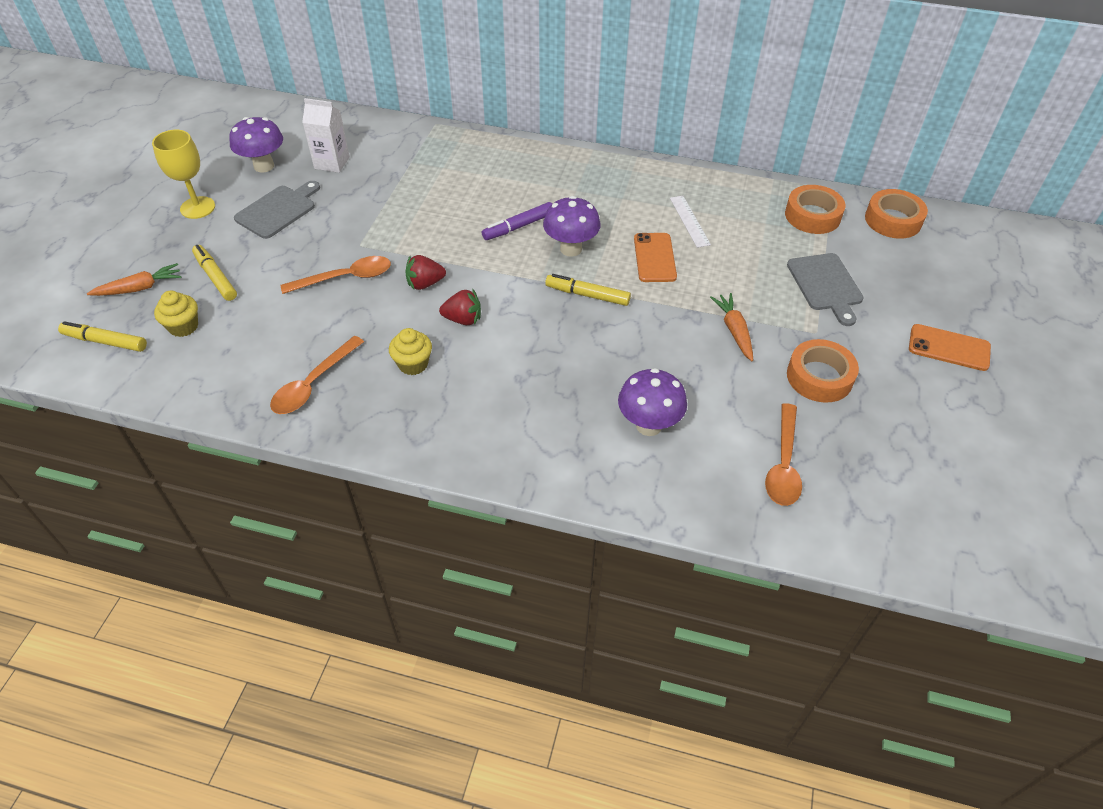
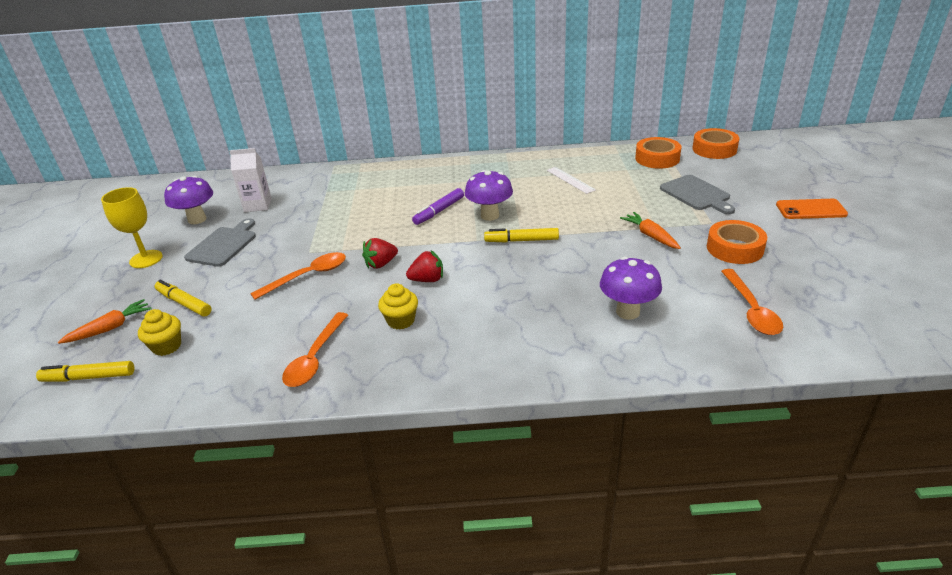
camera: 15 degrees left, 15 degrees down
orange phone [634,233,677,282] -> none

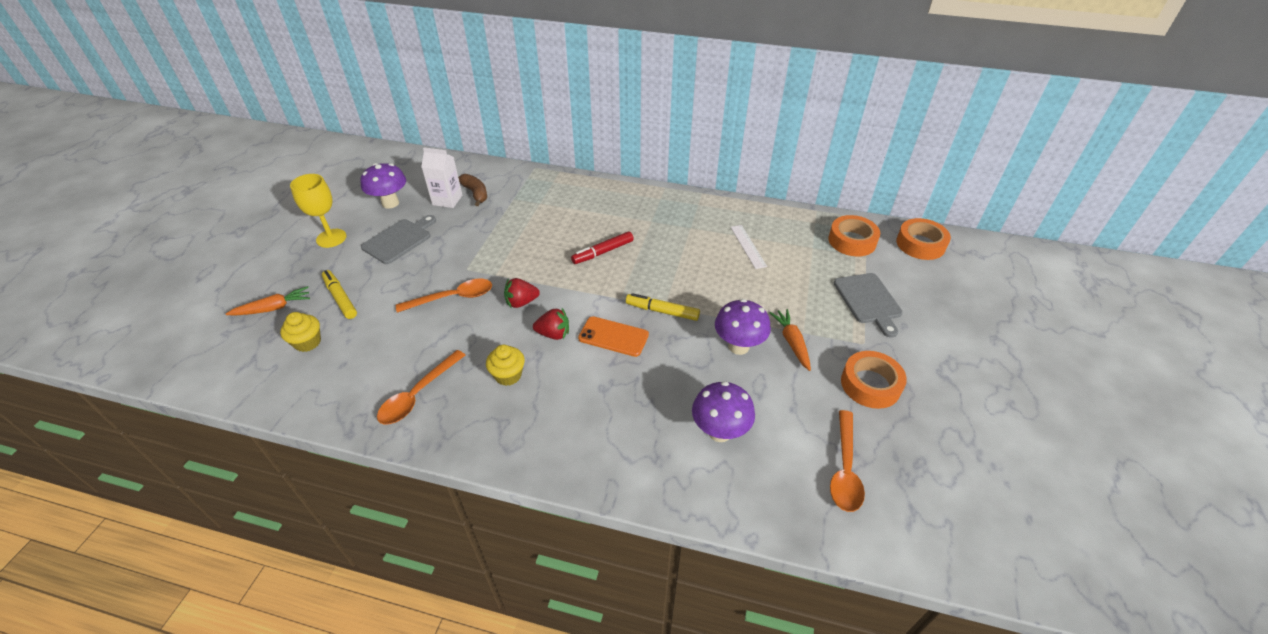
camera: 15 degrees right, 10 degrees up
yellow marker [36,361,135,382] -> none
purple marker [412,188,464,225] -> red marker [571,231,634,264]
purple mushroom [465,170,513,221] -> purple mushroom moved to [715,299,771,355]
orange phone [776,199,848,219] -> orange phone moved to [578,316,649,357]
none -> brown banana [458,174,487,206]

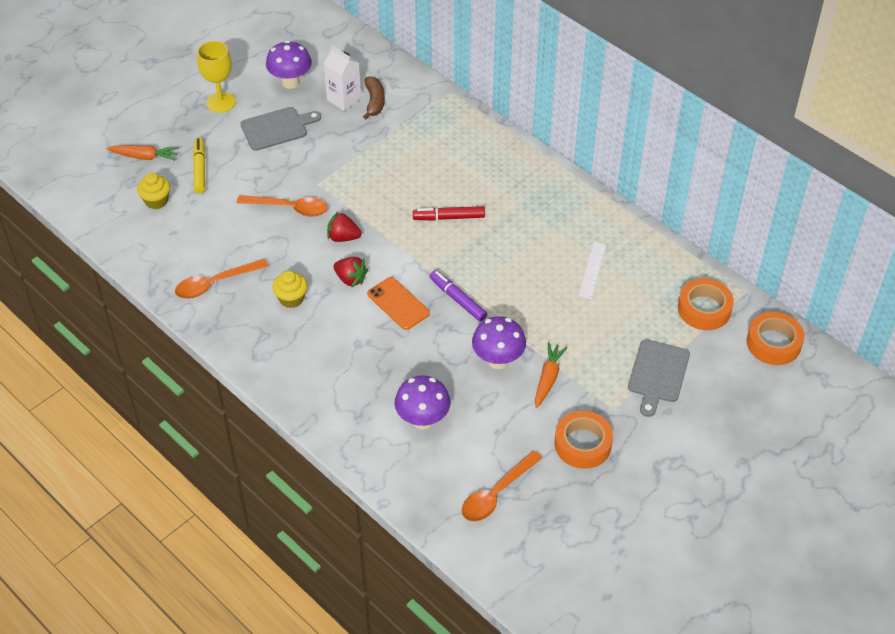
camera: 30 degrees right, 5 degrees up
yellow marker [626,293,700,321] -> purple marker [429,270,487,321]

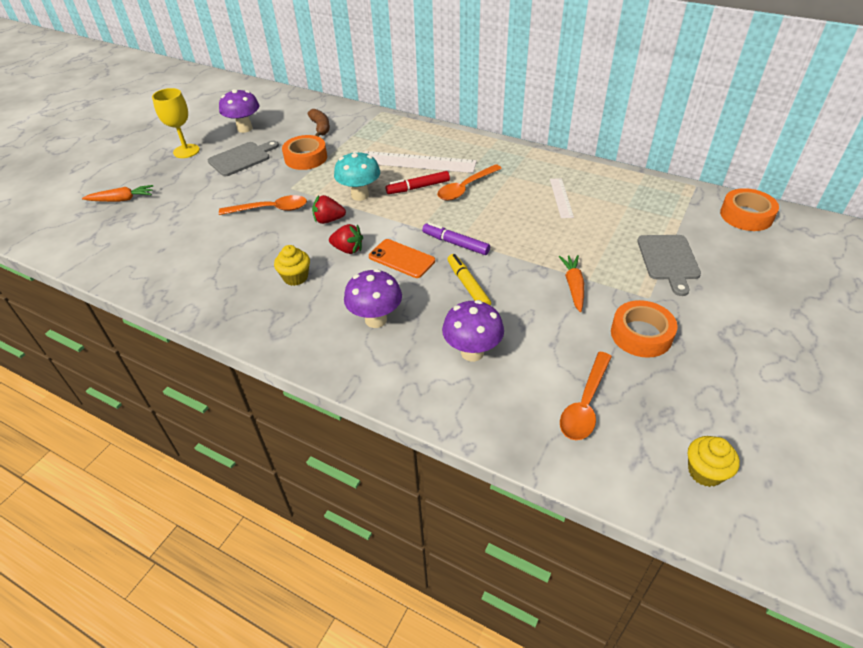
camera: 15 degrees left, 5 degrees down
yellow cupcake [137,173,170,209] -> yellow cupcake moved to [688,436,740,487]
orange spoon [175,259,269,299] -> orange spoon moved to [437,164,502,201]
yellow marker [193,138,205,193] -> yellow marker moved to [447,254,491,306]
white carton [324,46,361,111] -> none
purple mushroom [472,316,526,369] -> purple mushroom moved to [344,269,402,328]
orange tape [678,278,734,330] -> orange tape moved to [282,135,327,170]
none -> turquoise mushroom [334,151,380,201]
none -> white ruler [365,151,477,173]

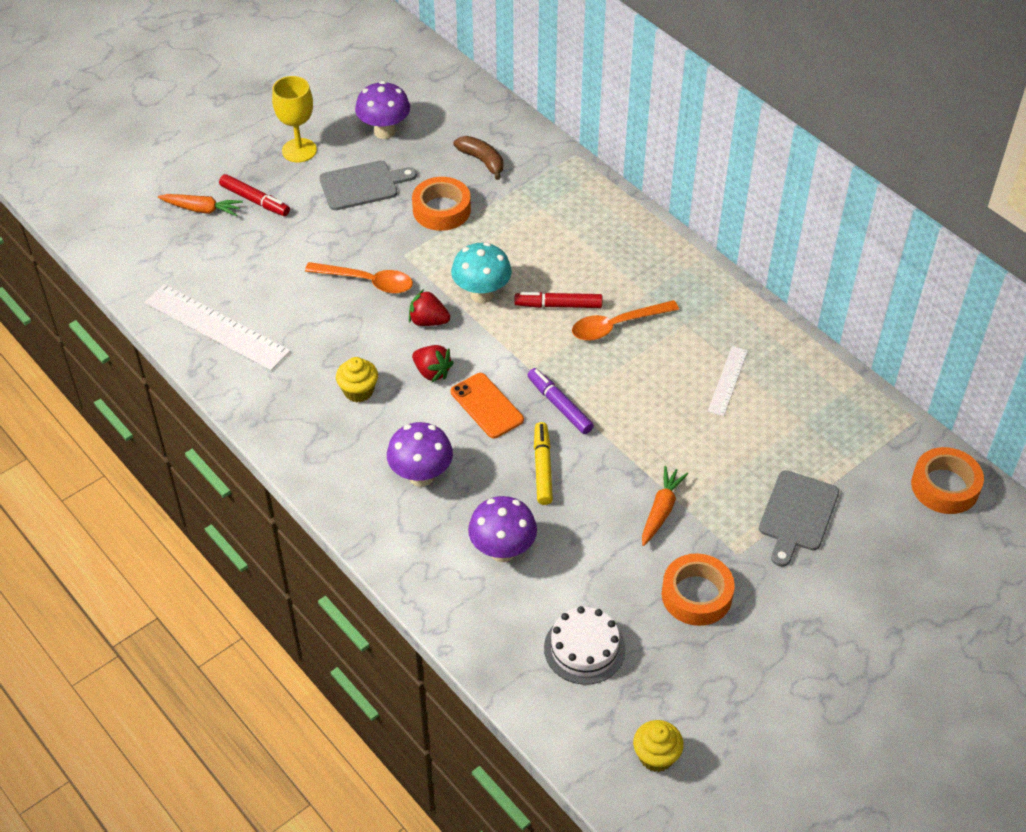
camera: 20 degrees right, 5 degrees up
brown banana [308,109,330,137] -> brown banana turned 45 degrees counterclockwise [454,136,504,180]
white ruler [365,151,477,173] -> white ruler moved to [144,284,290,371]
orange spoon [560,352,612,440] -> white cake [544,606,626,685]
none -> red marker [219,174,290,216]

